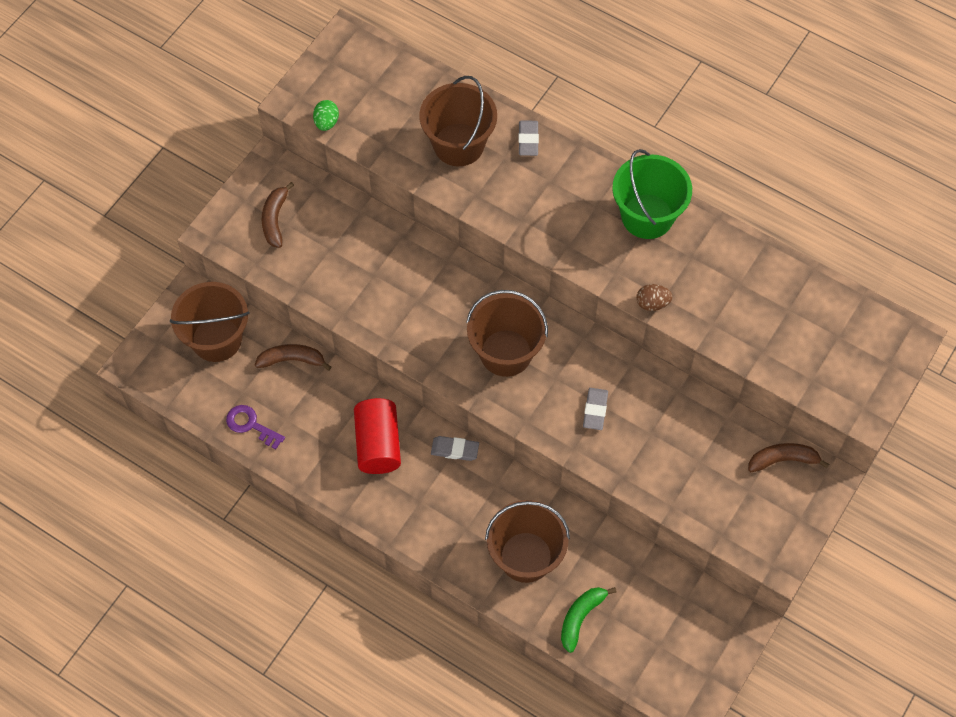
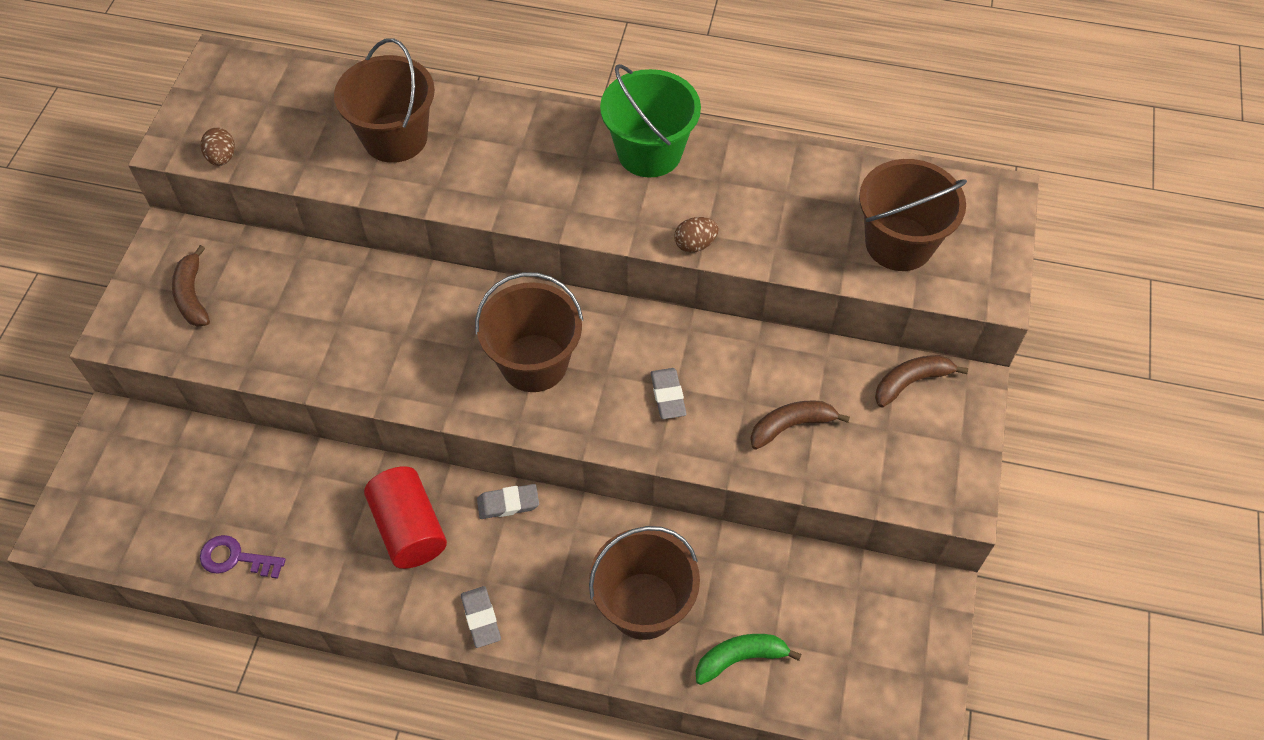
camera: 20 degrees left, 5 degrees down
brown bucket [170,282,250,362] -> brown bucket moved to [859,159,967,271]
brown banana [255,344,331,371] -> brown banana moved to [750,400,850,449]
green egg [313,100,339,131] -> brown egg [201,128,235,166]
grey eraser [518,120,539,156] -> grey eraser moved to [461,586,501,648]
green banana [561,587,617,653] -> green banana turned 60 degrees clockwise [696,634,802,685]

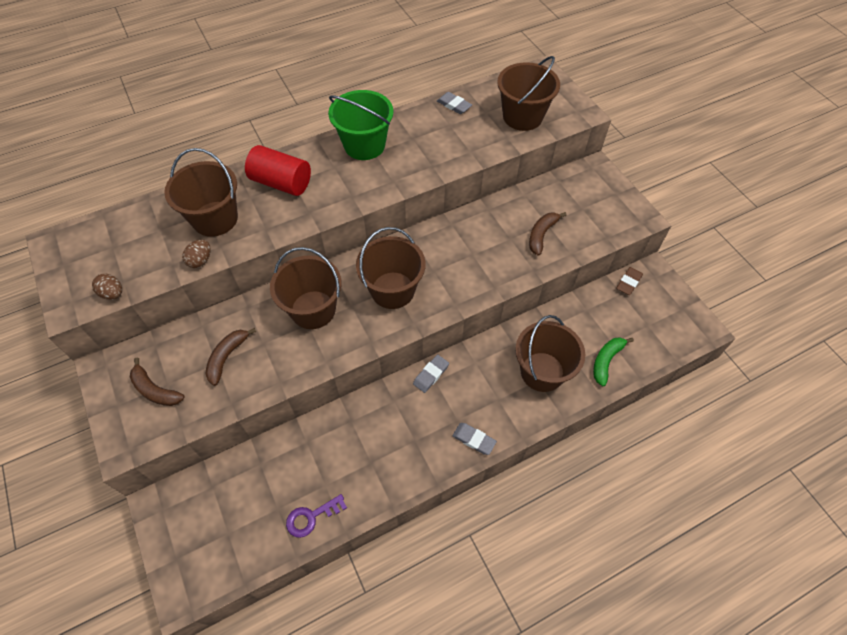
camera: 40 degrees left, 0 degrees up
red cylinder [364,466,447,569] -> red cylinder moved to [245,145,311,196]
grey eraser [650,368,687,419] -> grey eraser moved to [437,92,472,114]
brown egg [674,217,719,253] -> brown egg moved to [182,240,211,268]
brown banana [875,355,968,408] -> brown banana moved to [205,328,256,386]
none -> brown bucket [270,247,342,329]
none -> brown eraser [616,267,643,295]

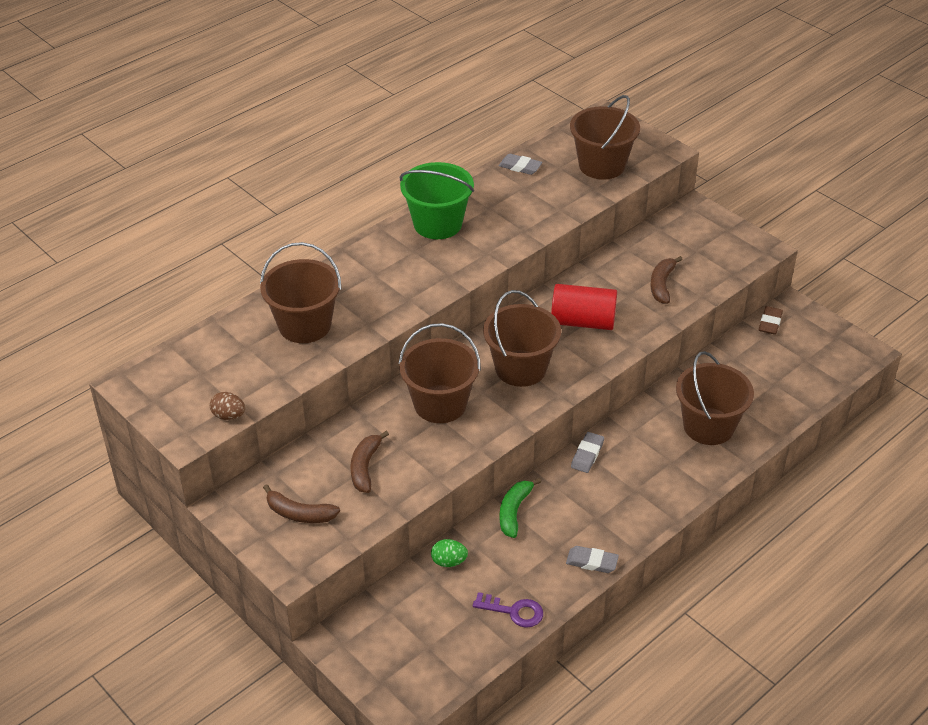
camera: 15 degrees left, 15 degrees down
brown egg [182,240,211,268] -> none
red cylinder [245,145,311,196] -> red cylinder moved to [551,284,617,330]
purple key [286,494,347,538] -> purple key turned 120 degrees counterclockwise [473,592,543,628]
grey eraser [452,423,497,455] -> grey eraser moved to [566,546,619,573]
green banana [593,337,634,386] -> green banana moved to [500,478,541,538]
none -> green egg [431,539,468,567]

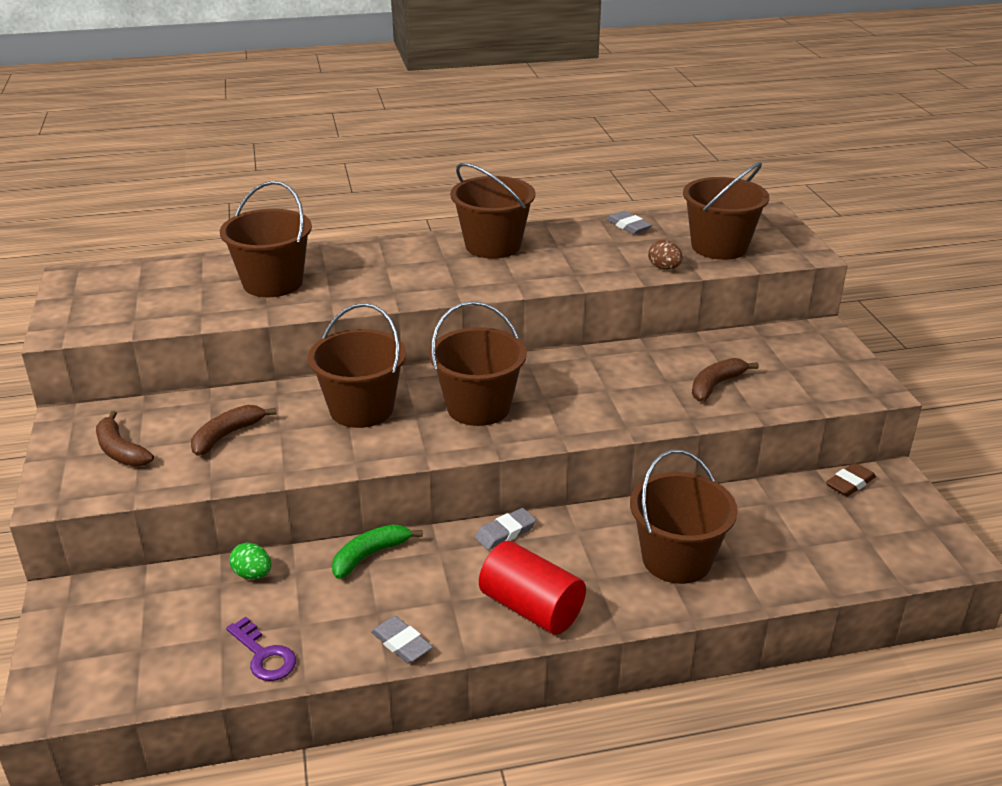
camera: 30 degrees right, 10 degrees down
brown egg [210,392,245,420] -> brown egg moved to [648,240,683,270]
green bucket [400,162,474,239] -> brown bucket [450,163,536,259]
red cylinder [551,284,617,330] -> red cylinder moved to [479,541,586,635]

